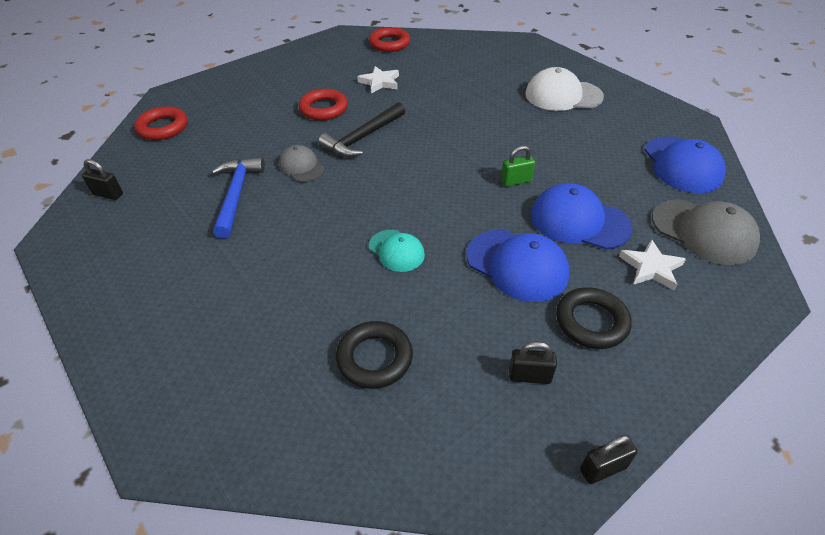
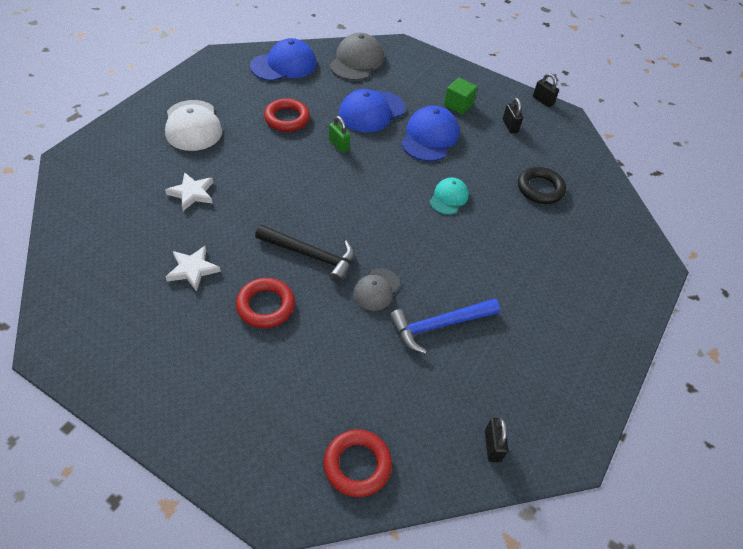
camera: 115 degrees left, 5 degrees up
red ring [369,27,410,52] -> red ring moved to [264,98,310,132]
blue cap [531,183,632,250] -> blue cap turned 45 degrees clockwise [339,89,405,133]
black ring [556,287,632,349] -> green cube [444,78,478,115]
white star [619,239,686,290] -> white star moved to [165,172,213,211]

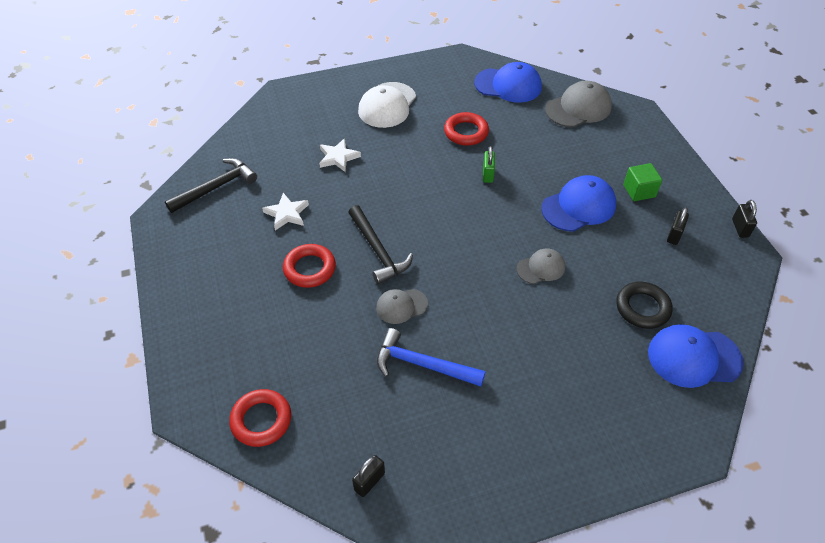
camera: 45 degrees right, 0 degrees up
blue cap [339,89,405,133] -> blue cap moved to [648,324,744,388]
turquoise cap [429,178,469,215] -> grey cap [516,249,565,284]
none -> black hammer [165,158,257,213]

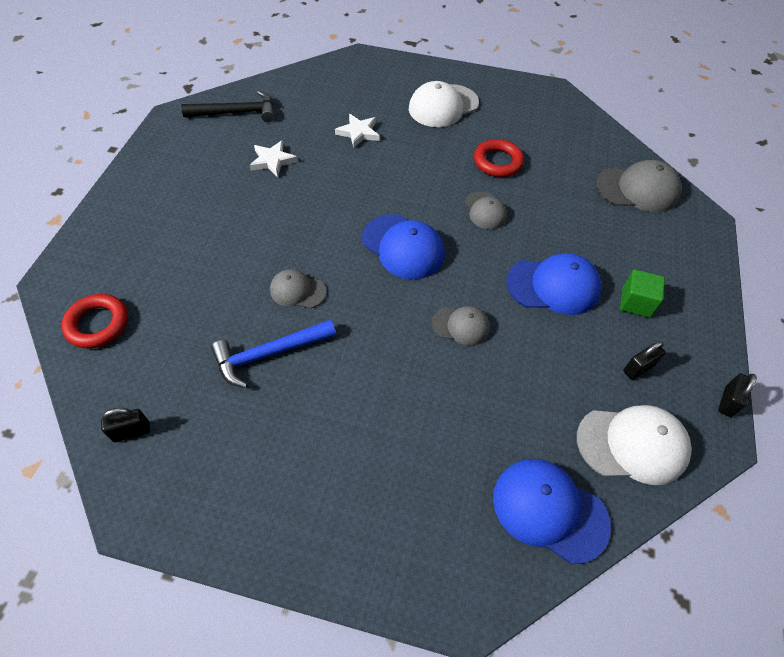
camera: 30 degrees right, 5 degrees up
red ring [283,244,336,288] -> none
black hammer [348,205,413,284] -> none
blue hammer [377,328,486,387] -> blue hammer turned 75 degrees counterclockwise [211,320,336,388]
blue cap [474,62,542,103] -> blue cap moved to [362,214,445,280]
green padlock [483,146,495,183] -> grey cap [465,191,507,230]
black ring [616,282,673,329] -> none
none -> white cap [577,405,691,485]

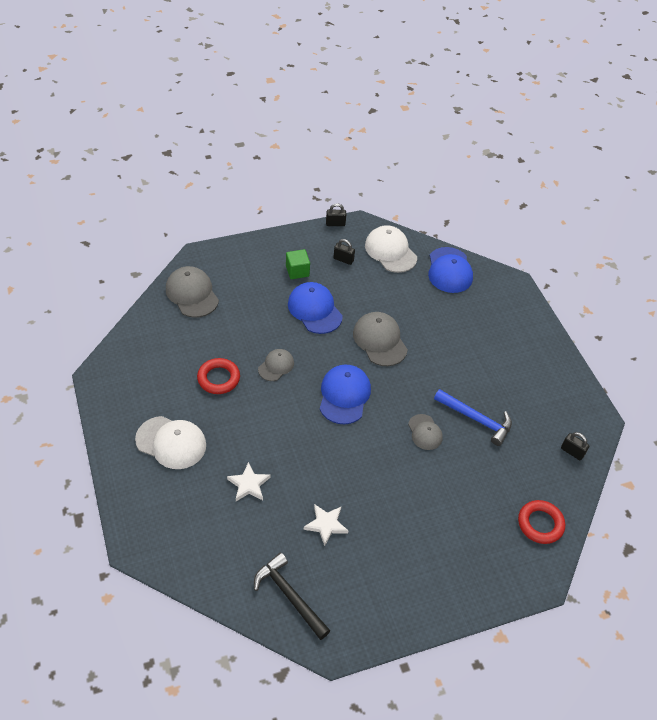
camera: 125 degrees left, 5 degrees down
grey cap [432,306,490,346] -> grey cap [353,312,408,366], size x1.68

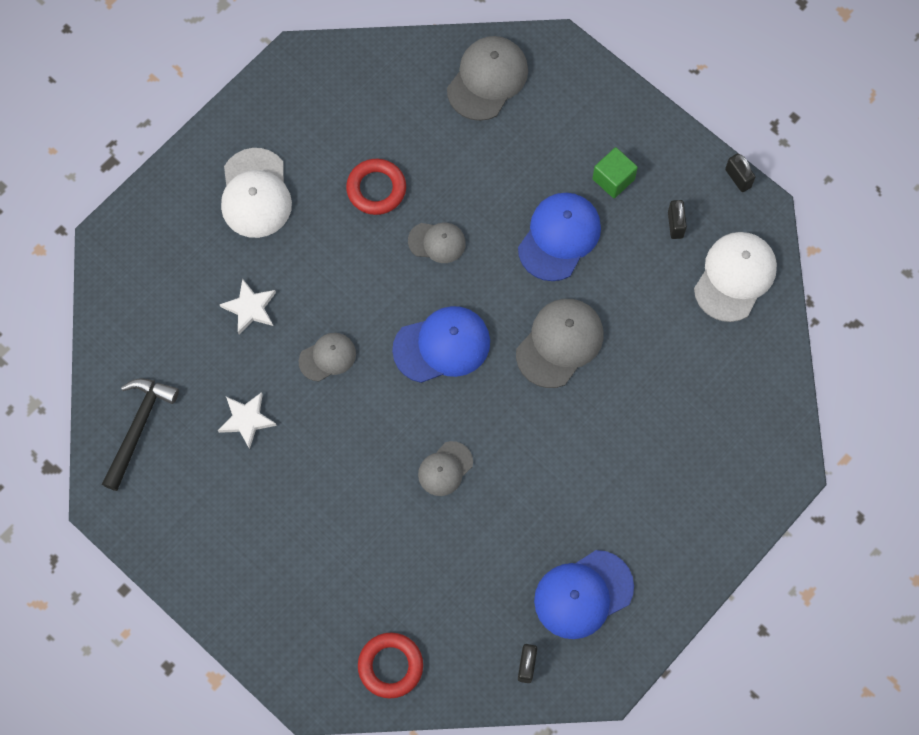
camera: 65 degrees right, 20 degrees up
blue cap [428,247,473,293] -> blue cap moved to [534,550,634,639]
blue hammer [434,389,512,446] -> none
none -> grey cap [299,333,356,381]

